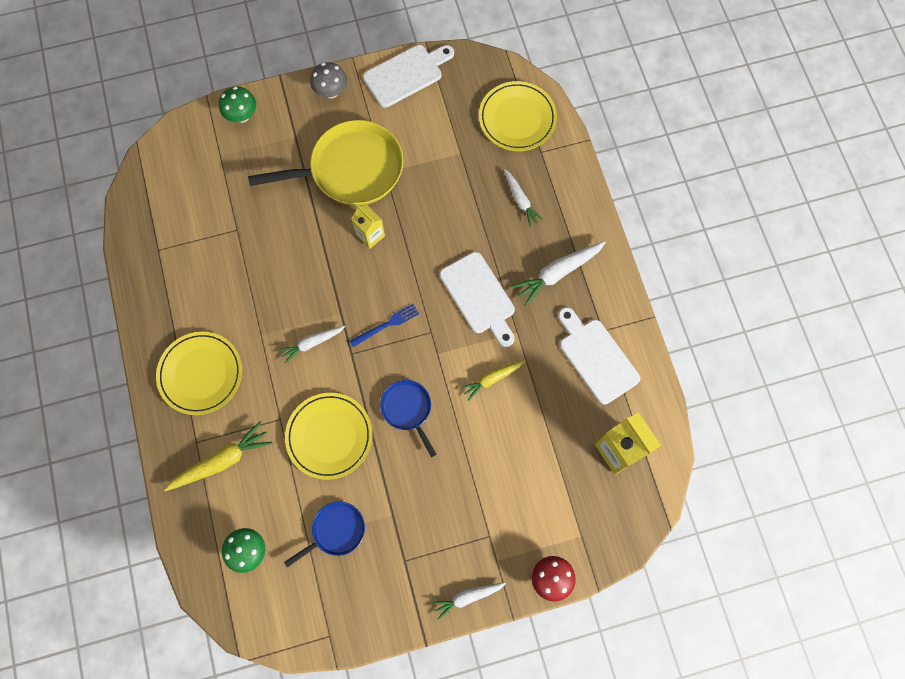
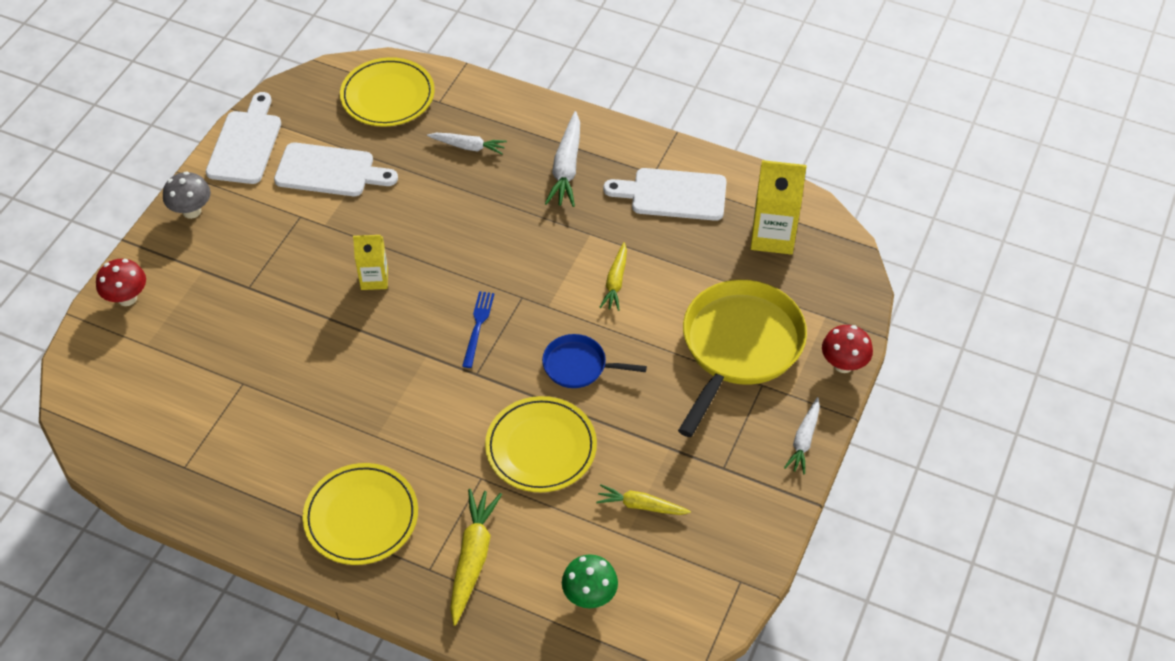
camera: 50 degrees left, 20 degrees down
green mushroom [219,86,256,123] -> red mushroom [96,259,146,306]
yellow pan [248,120,404,206] -> yellow pan moved to [678,280,807,437]
white carrot [278,326,345,364] -> none
blue pan [284,502,365,567] -> yellow carrot [596,484,691,515]
white cutting board [440,252,515,347] -> white cutting board moved to [274,142,398,196]

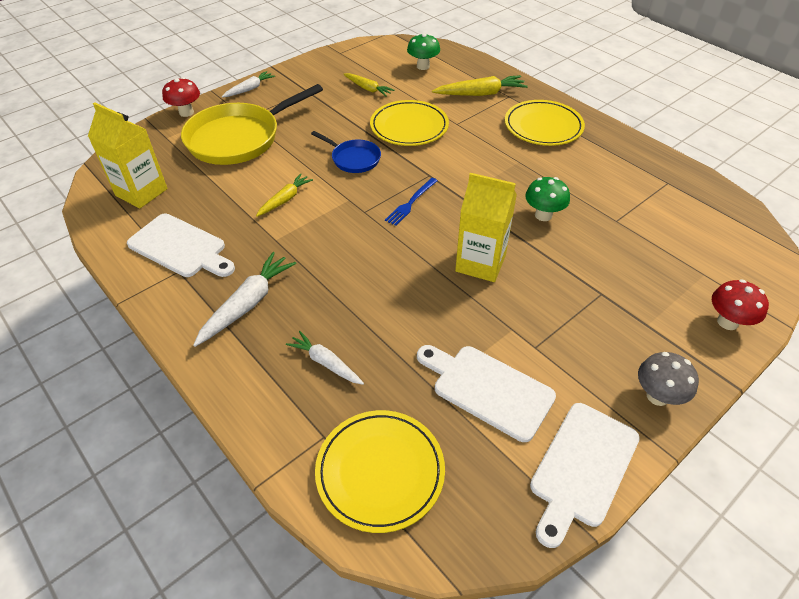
camera: 155 degrees left, 5 degrees down
yellow carton [353,235,388,290] -> yellow carton [455,173,517,282], size x1.62
yellow carrot [450,489,502,626] -> yellow carrot turned 135 degrees counterclockwise [432,75,528,96]
none -> green mushroom [525,177,570,221]

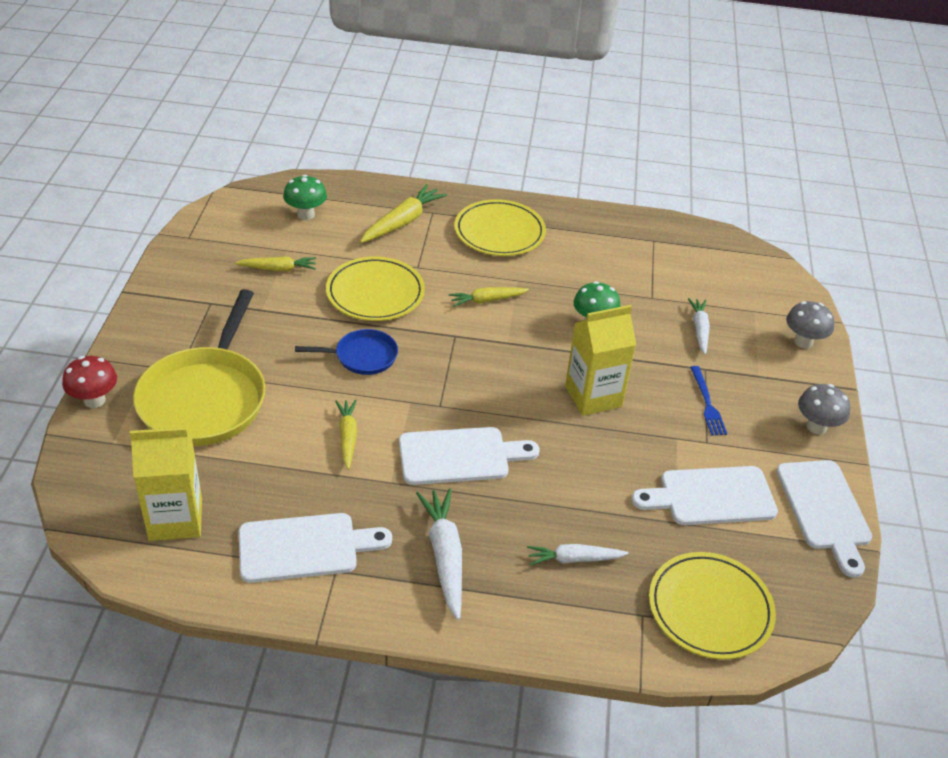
camera: 45 degrees left, 5 degrees down
white carrot [222,71,275,98] -> white carrot moved to [688,298,710,354]
blue fork [385,178,438,226] -> blue fork moved to [690,366,727,436]
red mushroom [712,279,769,330] -> grey mushroom [786,301,834,348]
none -> white cutting board [399,427,539,485]
none -> yellow carrot [449,287,529,307]

